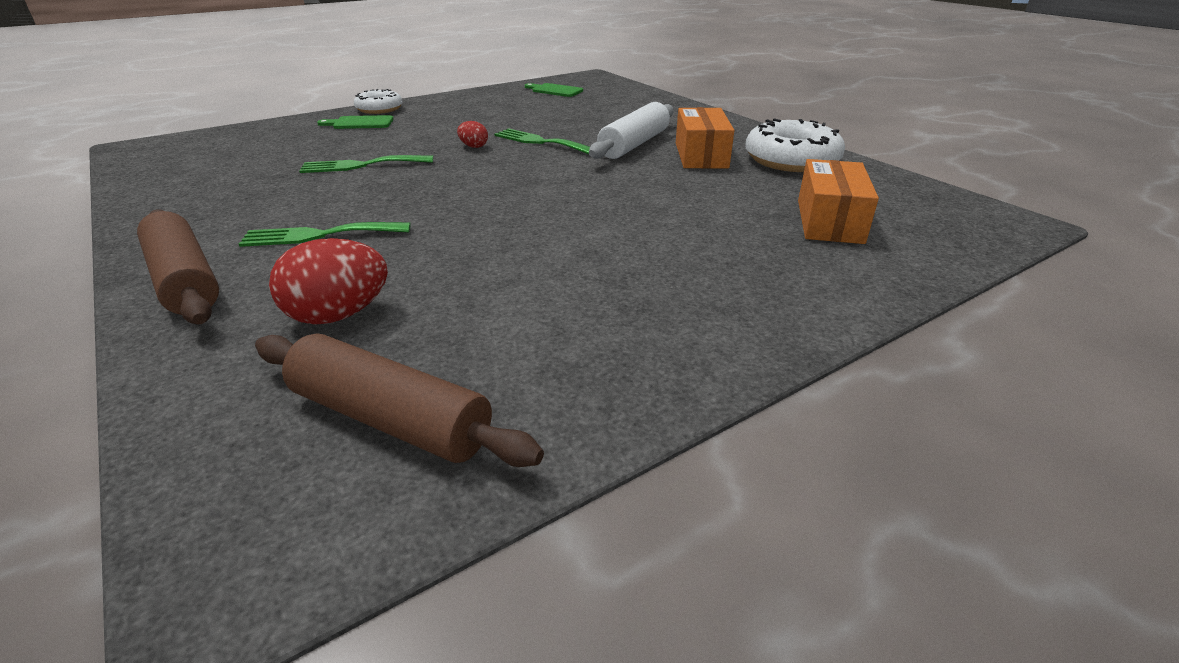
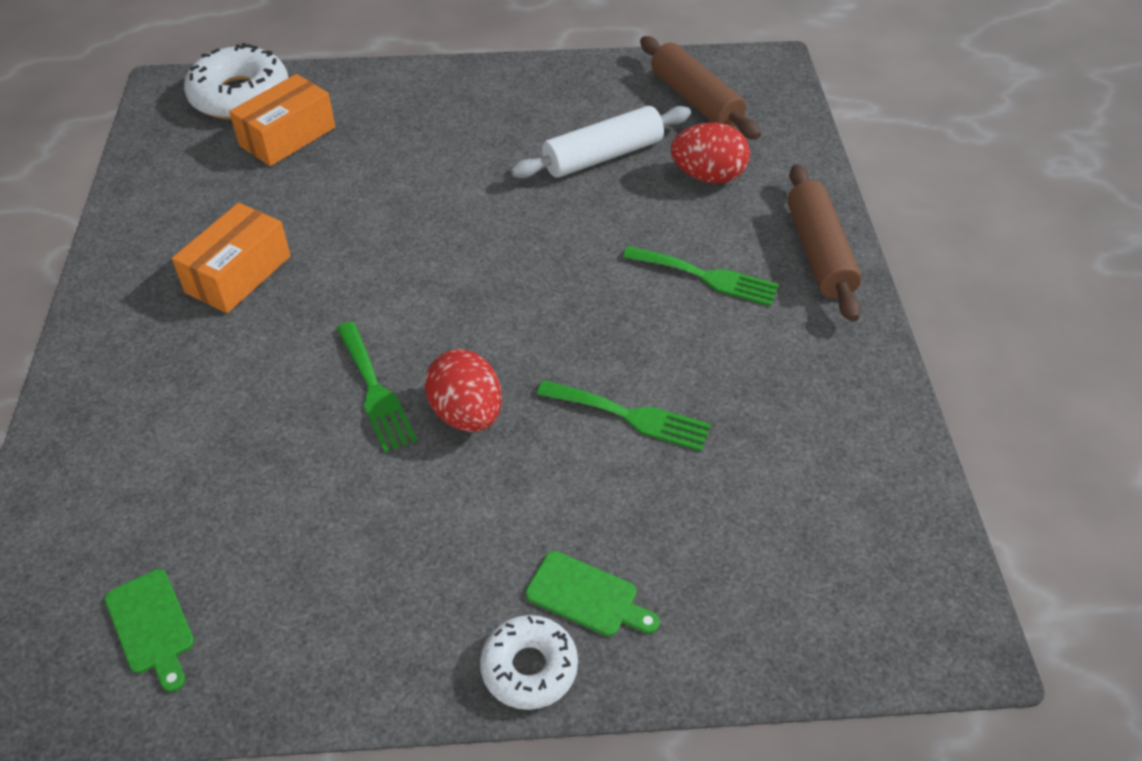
camera: 150 degrees left, 15 degrees up
red egg [457,121,488,148] -> red egg [424,349,502,432], size x1.91
white rolling pin [589,102,674,159] -> white rolling pin moved to [511,106,691,178]
white donut [745,118,845,172] -> white donut moved to [184,43,288,119]

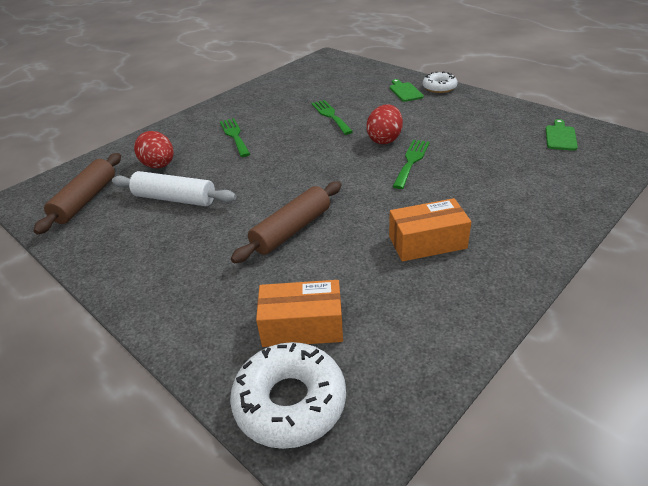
camera: 130 degrees left, 10 degrees down
brown rolling pin [787,164,862,322] -> brown rolling pin moved to [231,181,341,263]

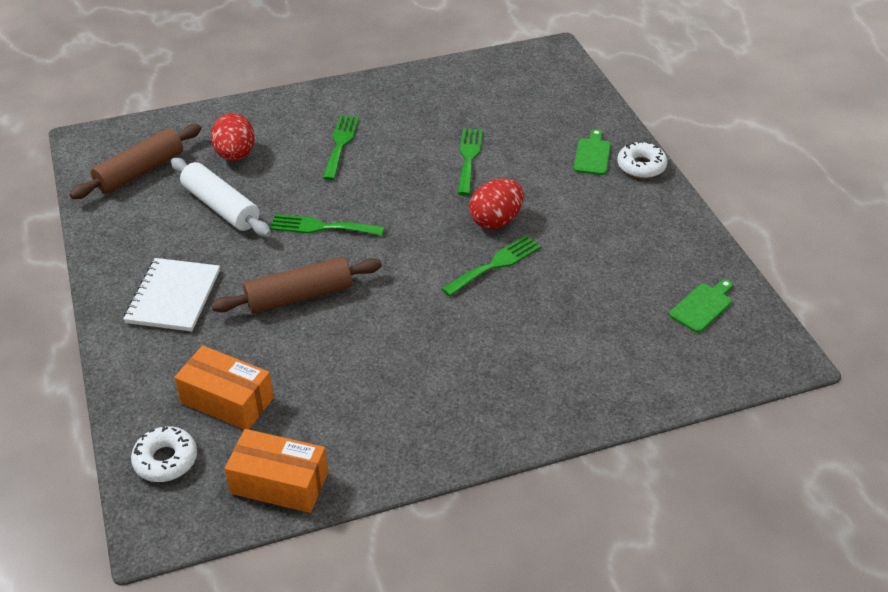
camera: 25 degrees right, 5 degrees up
white donut [230,342,346,449] -> white donut [131,426,197,482], size x0.61
orange box [389,198,471,261] -> orange box moved to [224,429,328,513]
none -> white notebook [123,258,220,331]
none -> green fork [270,214,385,236]

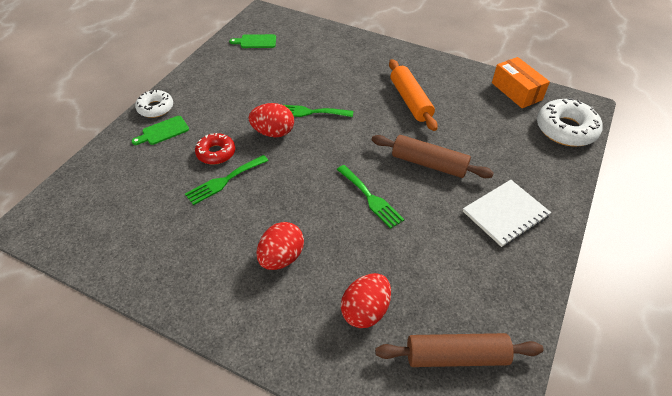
camera: 135 degrees left, 5 degrees up
white donut [131,426,197,482] -> white donut [537,98,603,147], size x1.64
white rolling pin [171,158,271,237] -> none
orange box [174,345,274,429] -> none
green fork [323,115,359,180] -> red egg [257,222,304,270]
none -> red donut [195,133,235,165]
none -> orange rolling pin [389,59,438,131]

